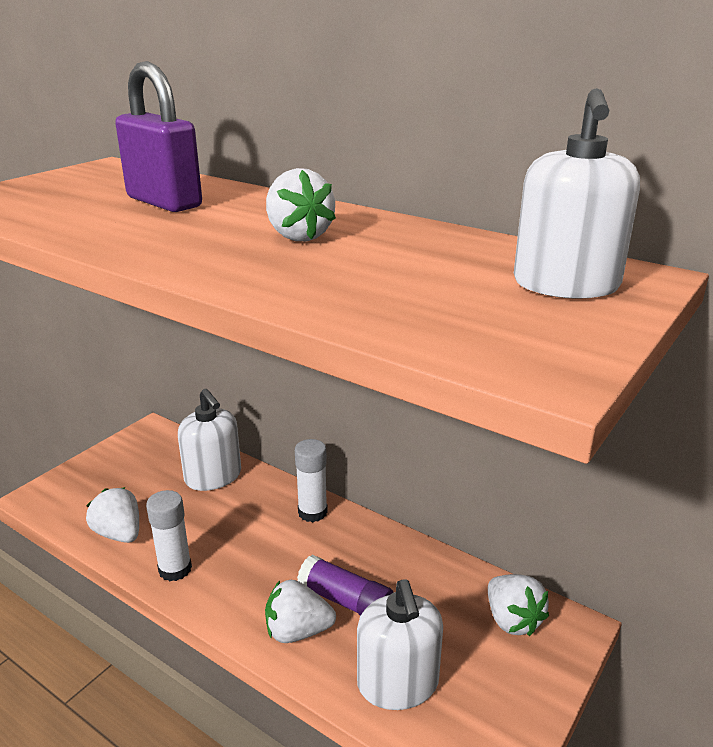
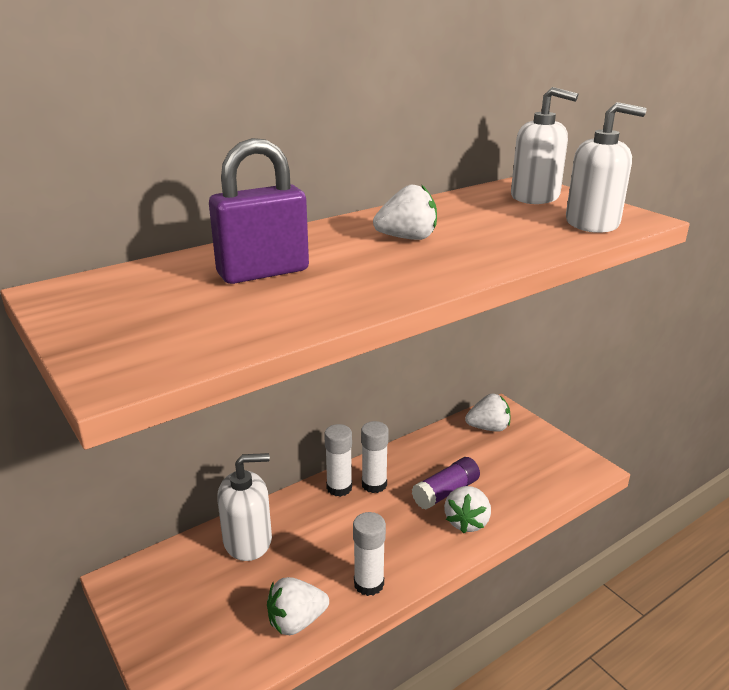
camera: 70 degrees left, 0 degrees up
white soap dispenser [357,579,443,710] -> white soap dispenser moved to [566,102,647,233]
none -> white glue stick [361,421,389,493]

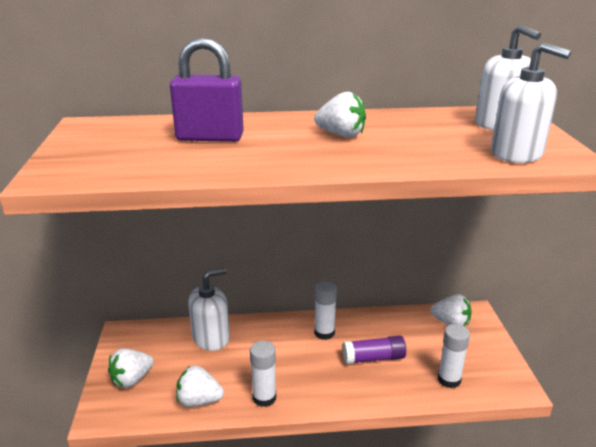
camera: 30 degrees right, 0 degrees up
white soap dispenser [217,453,272,561] -> white soap dispenser turned 45 degrees counterclockwise [188,268,230,351]
white glue stick [324,424,352,497] -> white glue stick moved to [438,324,470,388]
white strawberry [444,486,491,534] -> white strawberry moved to [108,348,154,388]

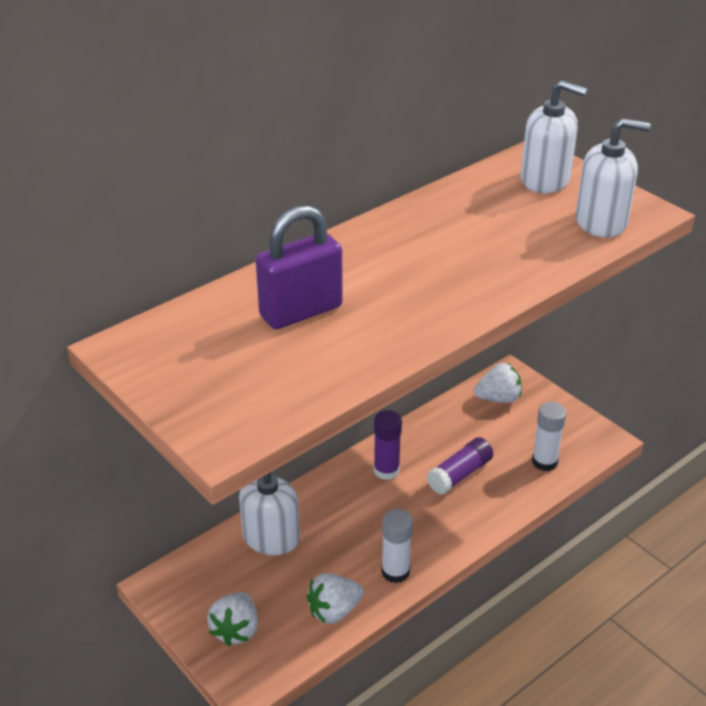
camera: 35 degrees left, 10 degrees up
white strawberry [314,92,366,138] -> none
white glue stick [314,281,337,340] -> purple glue stick [374,410,402,480]

